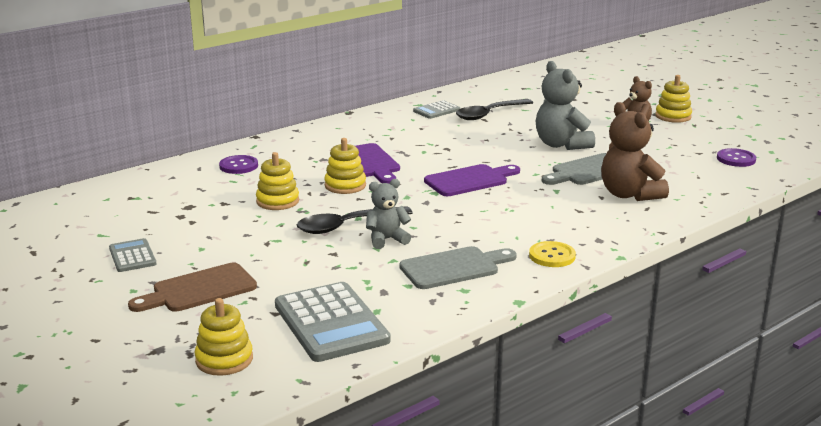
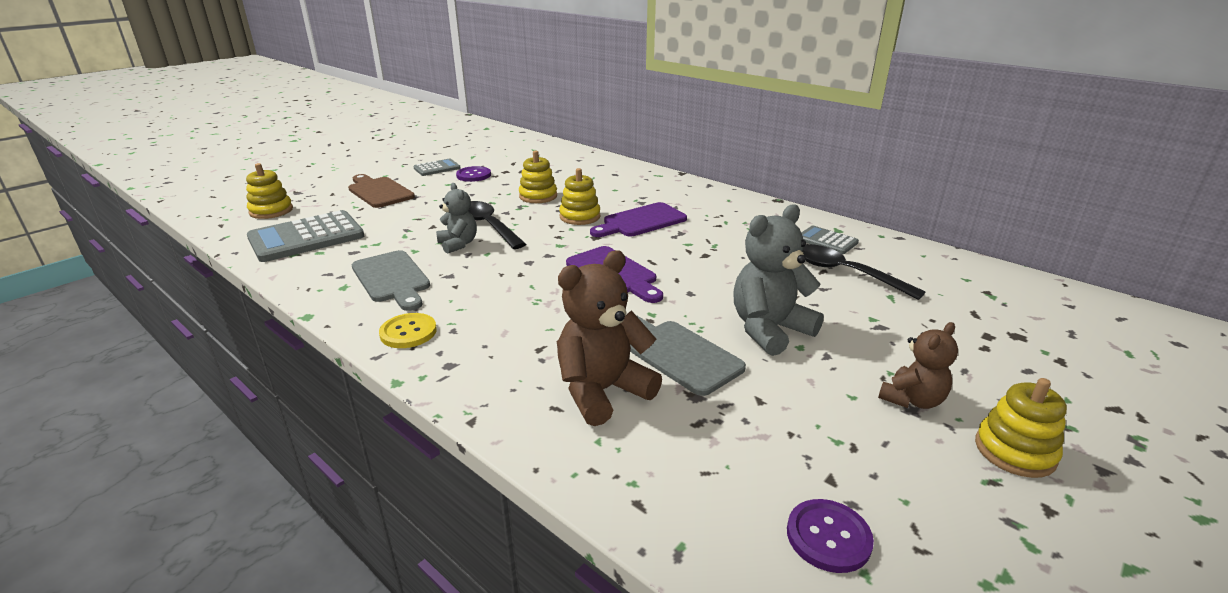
camera: 80 degrees right, 5 degrees up
purple button [219,155,258,174] -> purple button moved to [456,166,491,182]

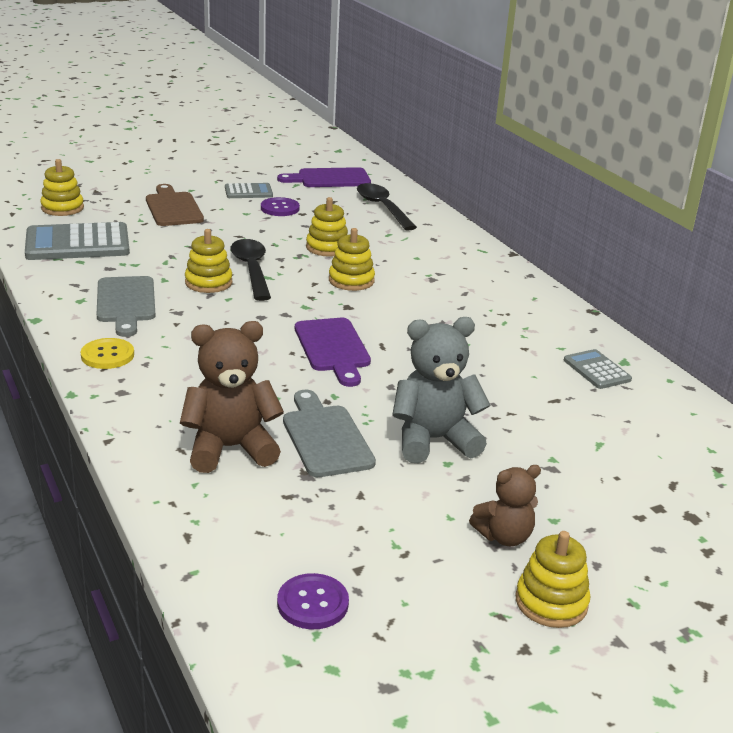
camera: 20 degrees right, 0 degrees up
grey teddy bear [436,183,477,254] -> yellow stacking toy [185,229,232,293]
purple cutting board [590,202,687,237] -> purple cutting board moved to [277,167,371,187]
black spoon [802,244,926,300] -> black spoon moved to [357,183,417,231]

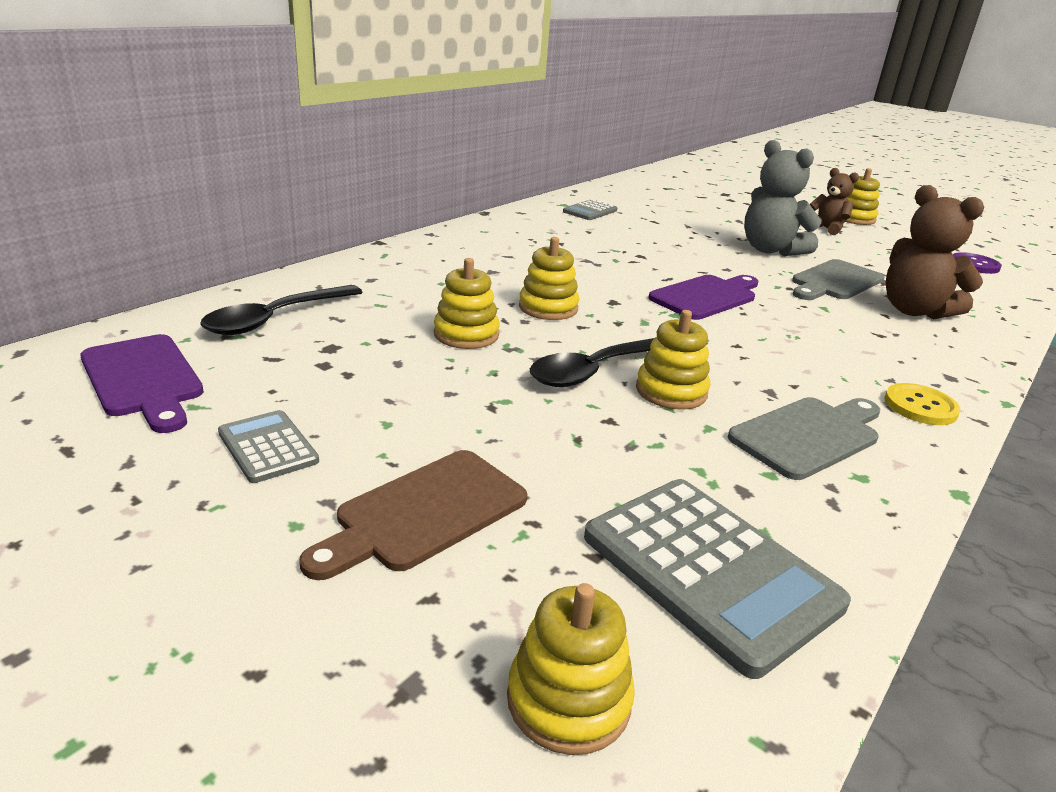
camera: 115 degrees left, 0 degrees up
purple button [261,197,300,216] -> none

